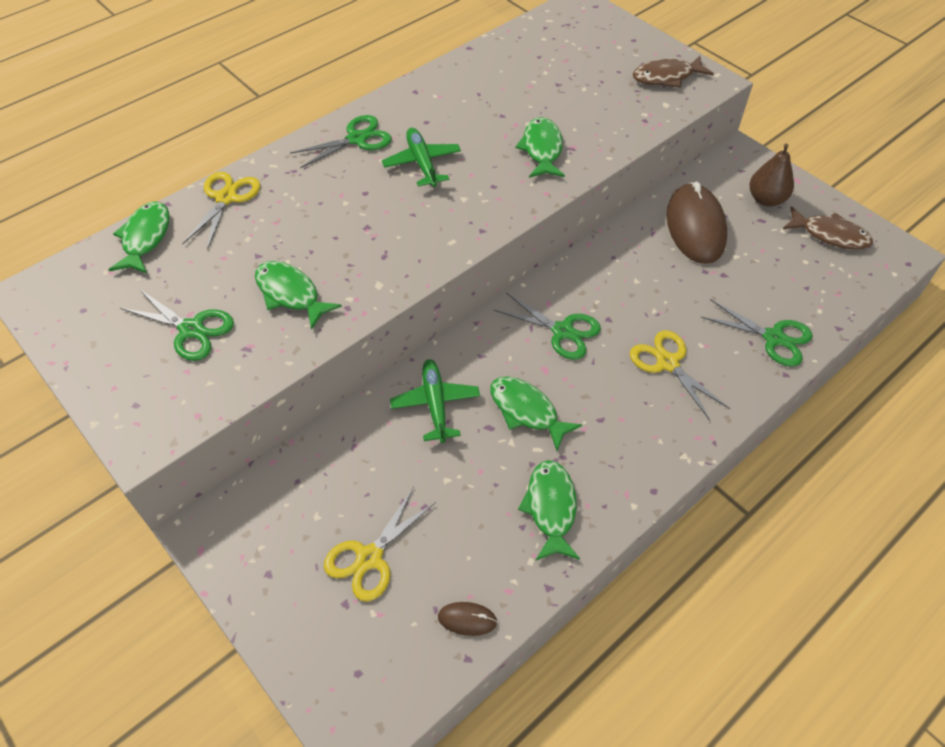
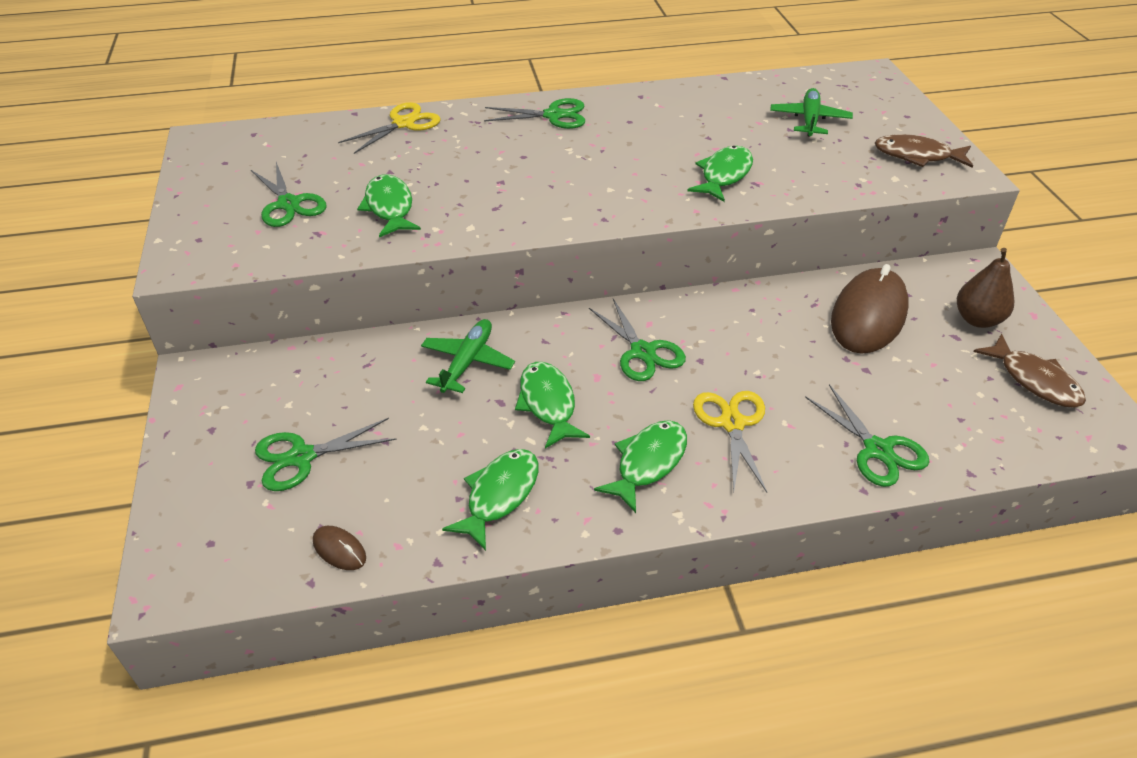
camera: 30 degrees right, 10 degrees down
green fish [108,202,169,274] -> green fish moved to [594,420,687,513]
yellow scissors [324,487,436,602] -> green scissors [255,418,397,491]
green plane [382,128,461,187] -> green plane moved to [770,88,853,137]

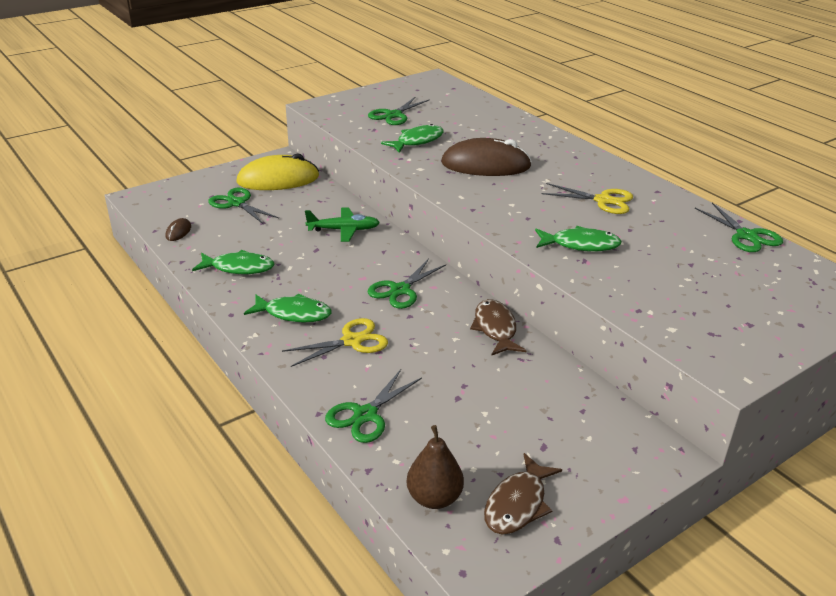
camera: 65 degrees right, 10 degrees down
yellow scissors [338,102,441,154] -> yellow scissors moved to [541,183,633,214]
green scissors [484,98,585,129] -> green scissors moved to [695,203,783,252]
green fish [515,362,590,448] -> none
green plane [770,88,853,137] -> none
brown mouse [831,264,909,354] -> brown mouse moved to [441,138,532,176]
brown fish [875,134,973,168] -> brown fish moved to [470,299,526,356]
brown pear [957,248,1014,328] -> brown pear moved to [407,425,464,509]
none -> yellow mouse [236,153,319,190]

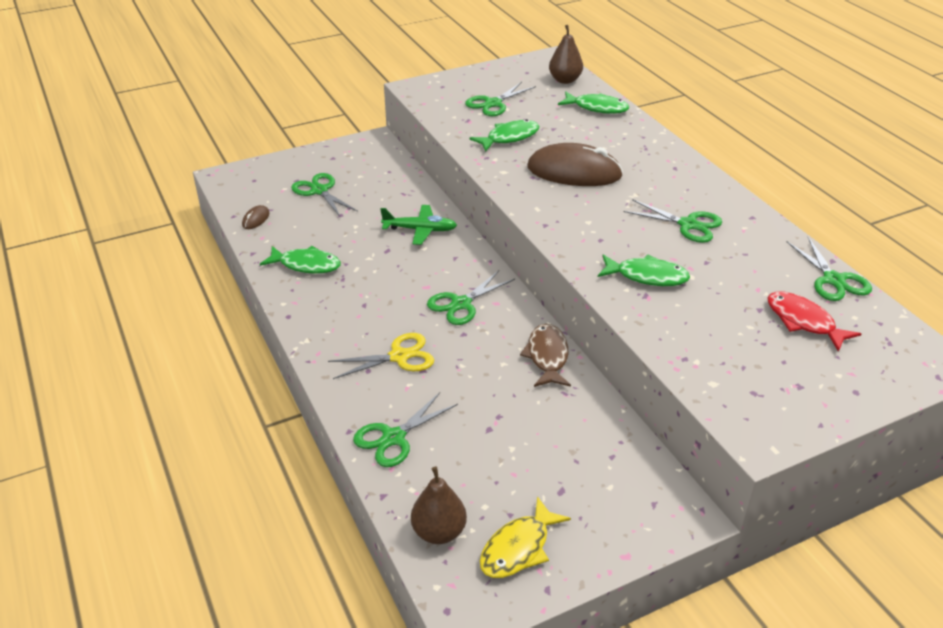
camera: 10 degrees right, 5 degrees up
yellow mouse [236,153,319,190] -> none
green fish [244,293,332,322] -> green fish moved to [558,92,629,114]
brown fish [484,453,562,535] -> yellow fish [480,496,571,578]
yellow scissors [541,183,633,214] -> green scissors [623,199,722,243]
none -> brown pear [549,25,583,84]
none -> red fish [767,291,861,352]

